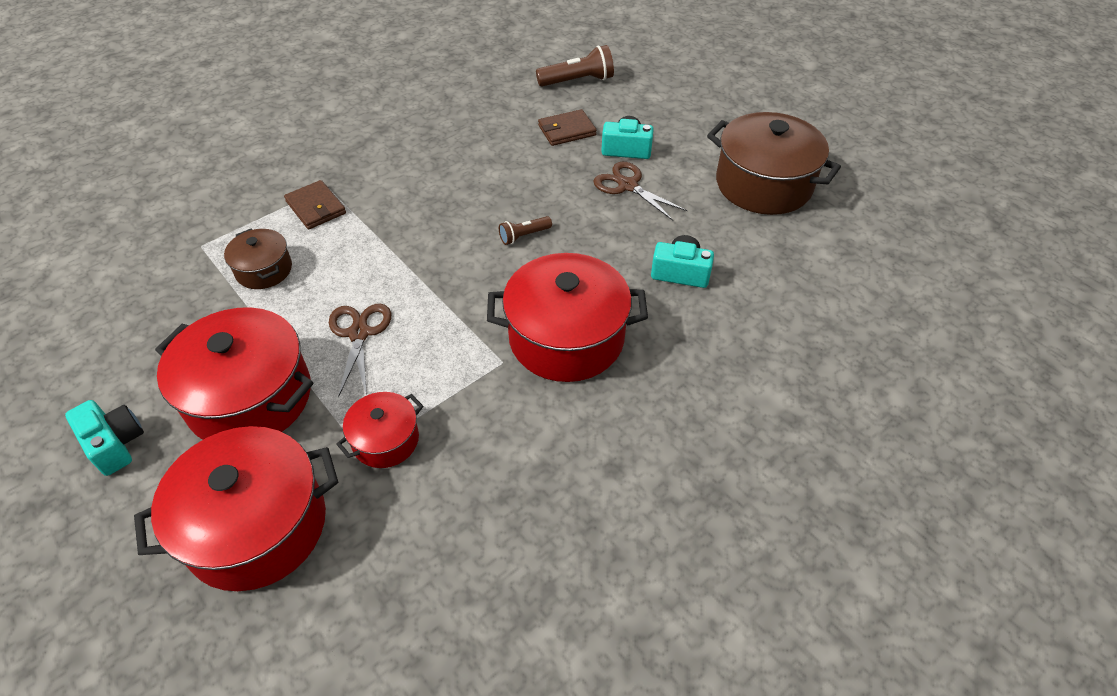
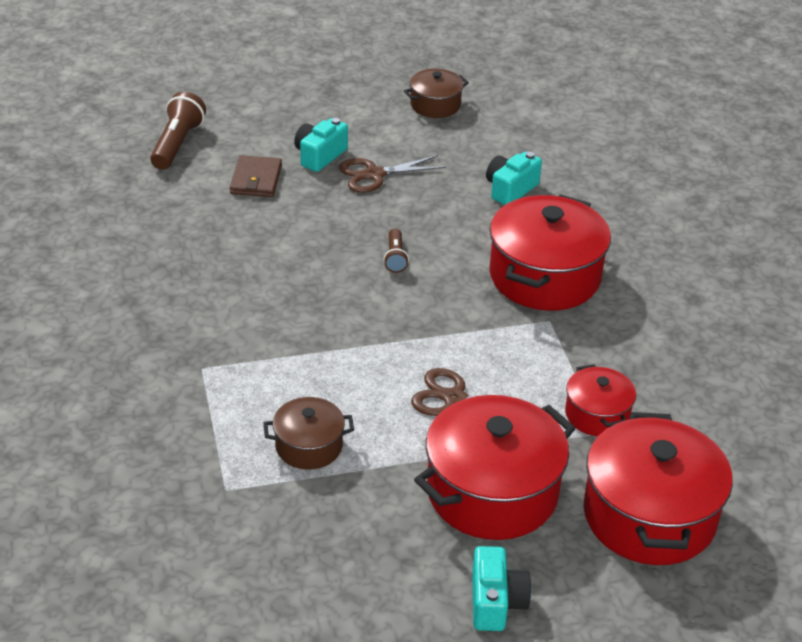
camera: 65 degrees left, 10 degrees down
turquoise camera [65,400,144,476] -> turquoise camera turned 105 degrees clockwise [472,546,531,631]
brown wallet [284,180,346,229] -> none
brown pot [707,112,841,215] -> brown pot [404,69,469,118], size x0.52

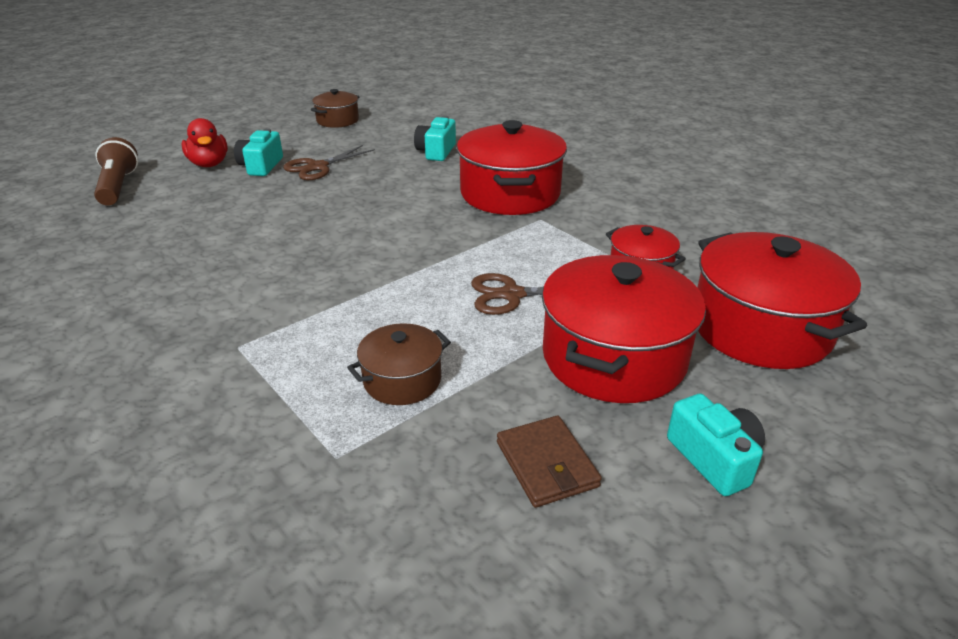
camera: 25 degrees left, 5 degrees down
brown wallet [230,155,282,197] -> brown wallet moved to [497,415,602,508]
brown flashlight [384,228,409,273] -> none
none -> red duck [182,118,228,167]

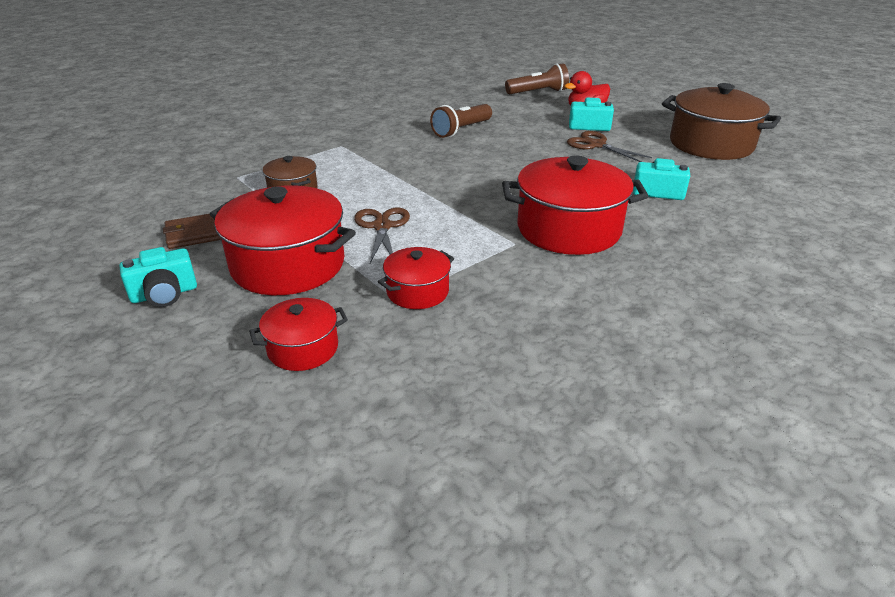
camera: 90 degrees right, 0 degrees up
brown pot [311,89,360,128] -> brown pot [662,83,781,160], size x1.91
red pot [697,232,867,369] -> red pot [249,298,348,371], size x0.52
none -> brown flashlight [430,104,492,138]

